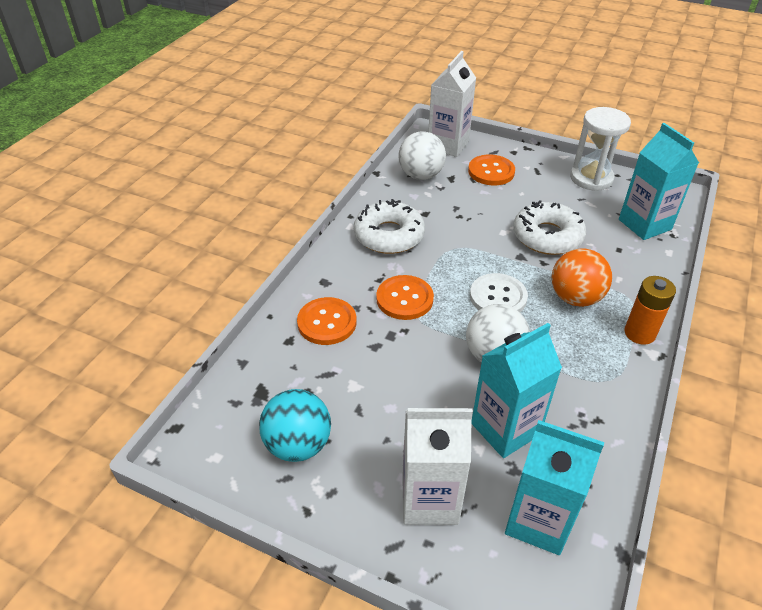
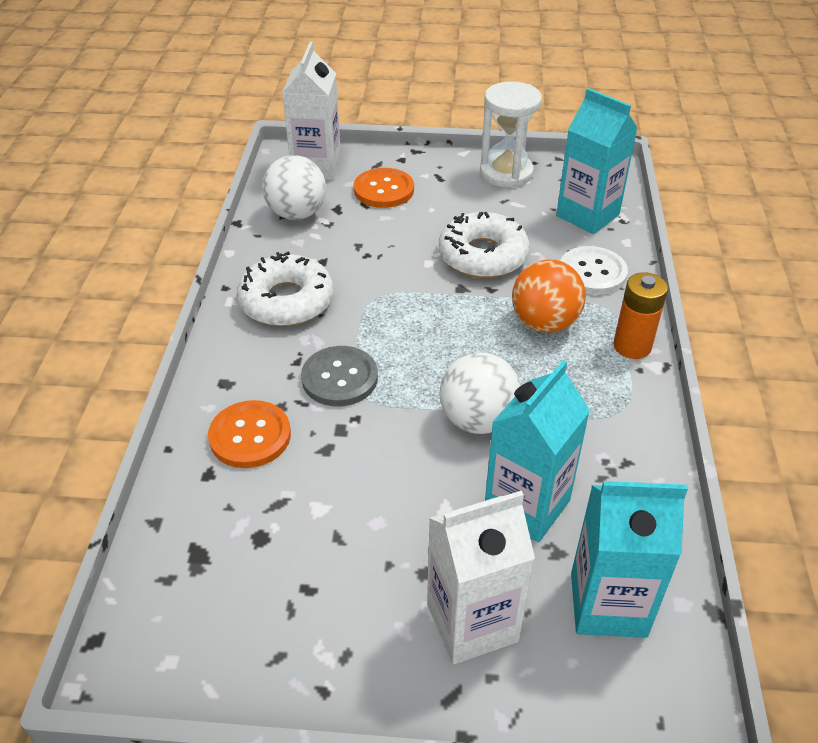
camera: 20 degrees left, 0 degrees up
turquoise ball [259,389,331,462] -> none
orange button [376,275,434,320] -> grey button [301,346,378,406]
white button [470,273,528,312] -> white button moved to [560,246,628,295]

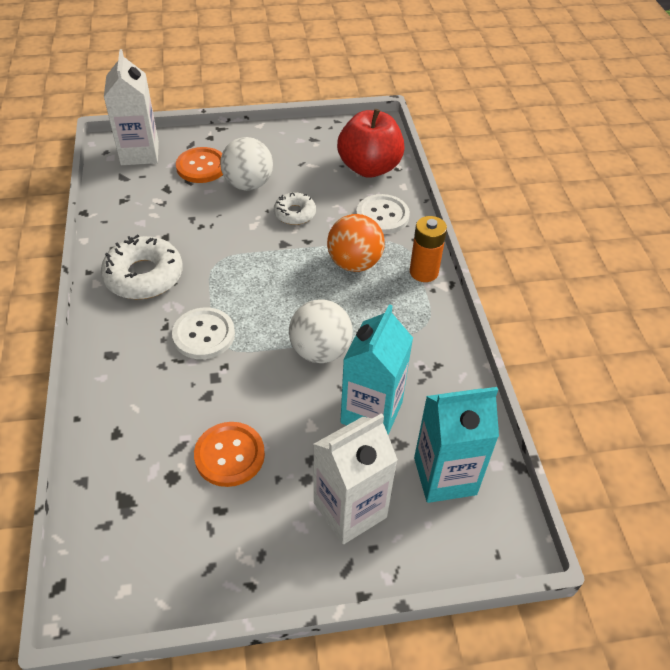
camera: 15 degrees left, 5 degrees up
orange button [208,400,291,468] -> orange button moved to [194,422,265,487]
white ball [262,155,326,220] -> white ball moved to [220,137,273,191]
grey button [301,346,378,406] -> white button [172,307,235,359]
white donut [439,212,530,278] -> white donut [274,193,316,225], size x0.58
white hourglass [480,81,542,188] -> none
turquoise carton [556,88,638,234] -> red apple [337,109,405,178]

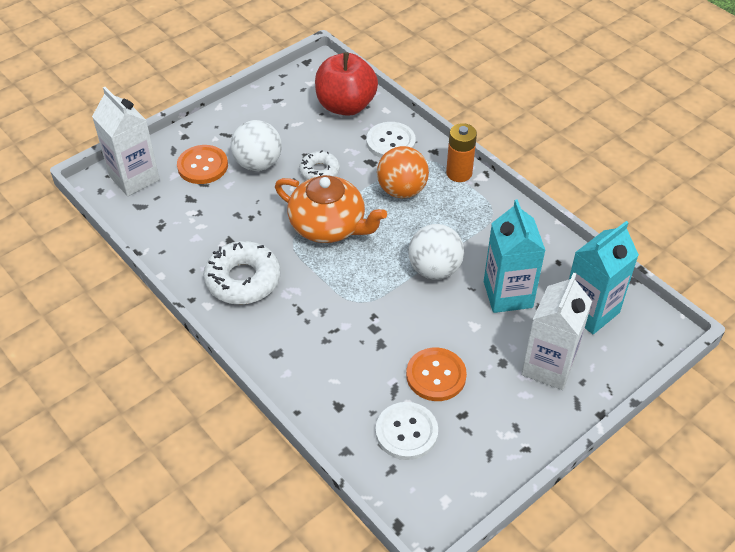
camera: 30 degrees left, 0 degrees up
white button [172,307,235,359] -> white button moved to [376,402,438,460]
none -> orange teapot [275,175,387,243]

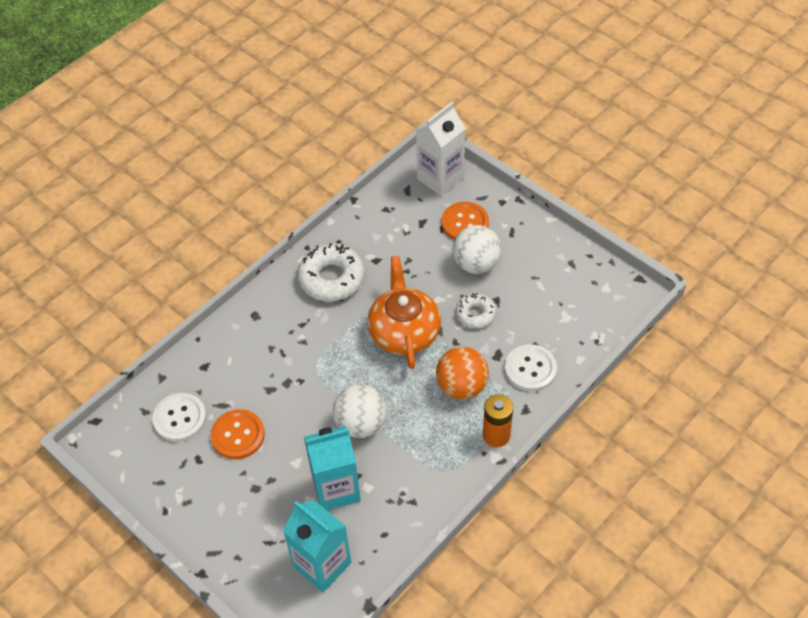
camera: 85 degrees right, 5 degrees up
orange teapot [275,175,387,243] -> orange teapot turned 150 degrees clockwise [367,256,441,369]
red apple [315,52,378,116] -> none
white carton [521,273,592,390] -> none

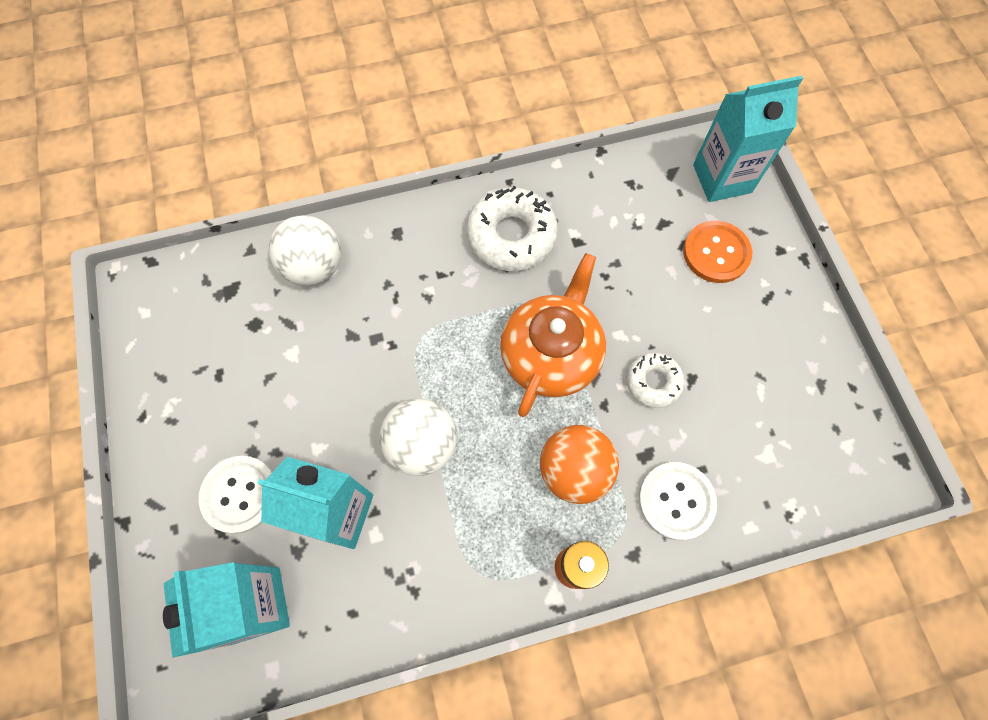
camera: 30 degrees right, 15 degrees up
white button [152,393,206,442] -> white button moved to [199,456,273,534]
orange button [211,409,265,459] -> none
white carton [416,102,466,196] -> turquoise carton [693,76,803,202]
white ball [453,225,502,274] -> white ball moved to [269,215,341,286]

